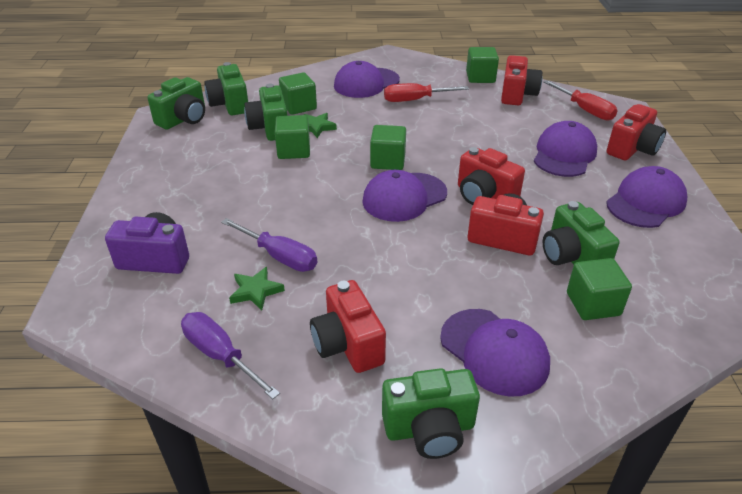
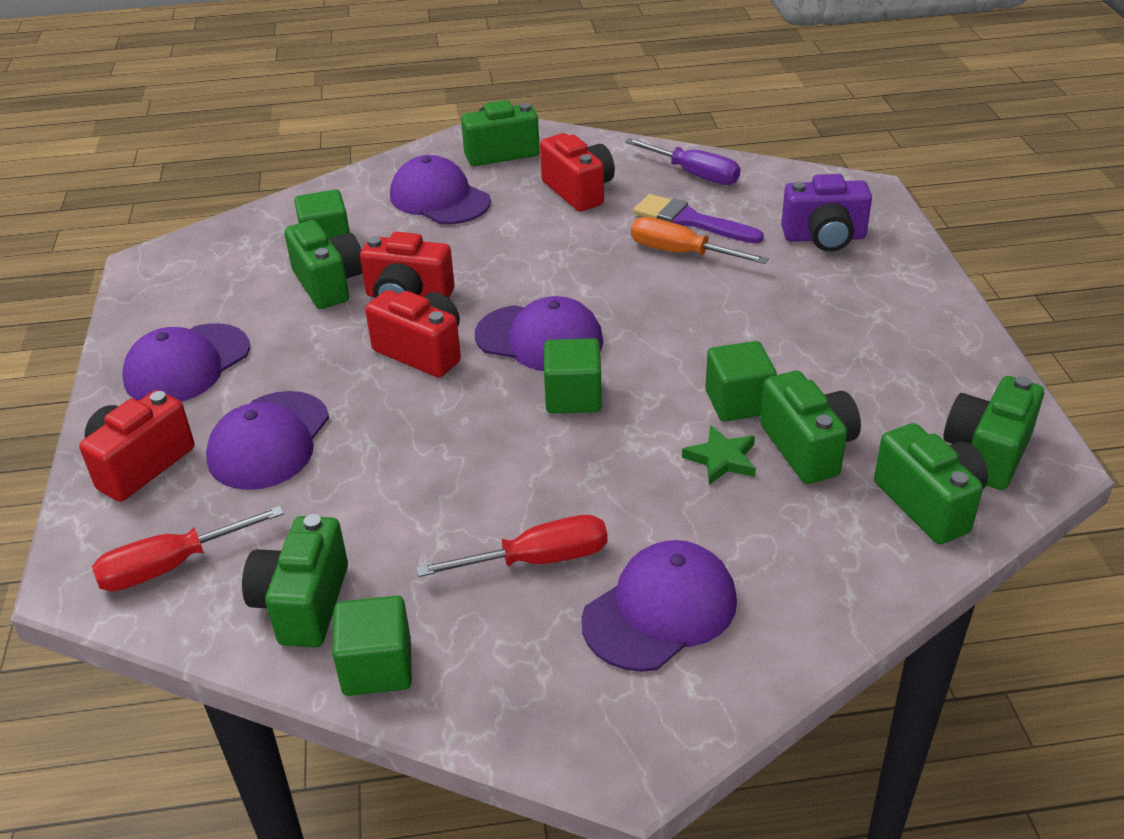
camera: 175 degrees right, 0 degrees up
purple screwdriver [221,218,317,272] -> orange screwdriver [631,217,769,264]
green star [229,267,285,310] -> purple brush [633,194,764,243]
green cube [279,72,317,115] -> none
purple cap [362,170,447,222] -> purple cap turned 60 degrees clockwise [475,296,603,371]
red camera [501,55,542,105] -> green camera [242,514,348,648]
red screwdriver [543,80,618,121] -> red screwdriver turned 75 degrees counterclockwise [92,506,284,591]

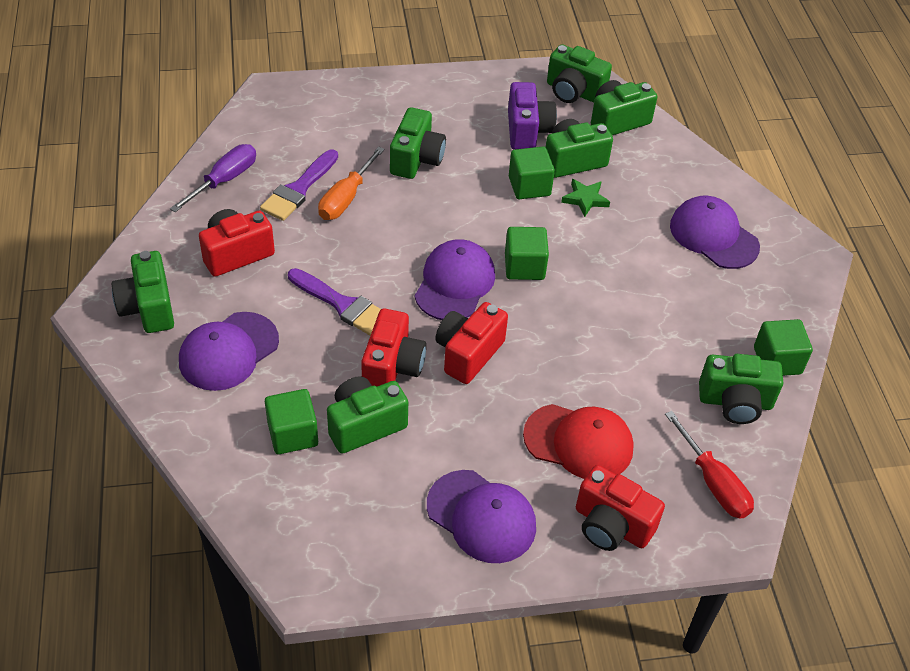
camera: 95 degrees left, 10 degrees up
purple cap [206,391,329,490] -> red cap [523,404,634,479]
red screwdriver [416,515,608,577] -> none
purple camera [781,174,872,252] -> purple camera moved to [508,82,557,150]
none -> purple brush [288,268,381,336]
none -> green camera [390,107,446,179]

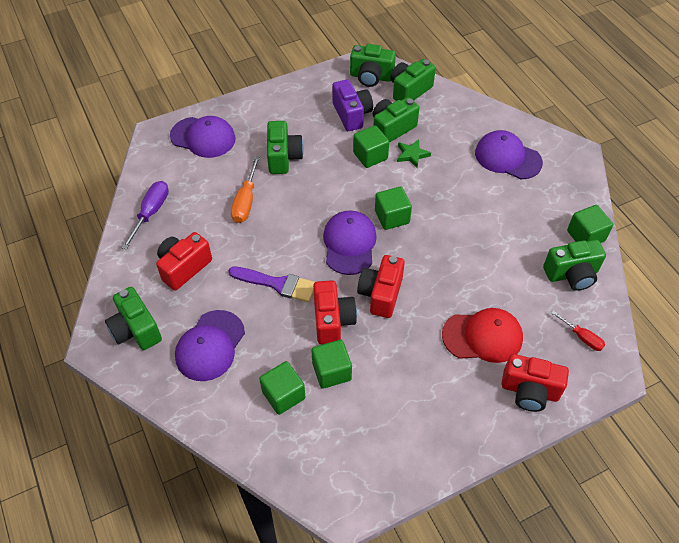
camera: 15 degrees left, 5 degrees up
purple brush [260,149,338,221] -> none
green camera [327,376,408,453] -> green cube [312,340,352,389]
purple cap [427,470,536,563] -> purple cap moved to [170,116,235,158]
red screwdriver [665,411,754,519] -> red screwdriver [551,311,605,351], size x0.63

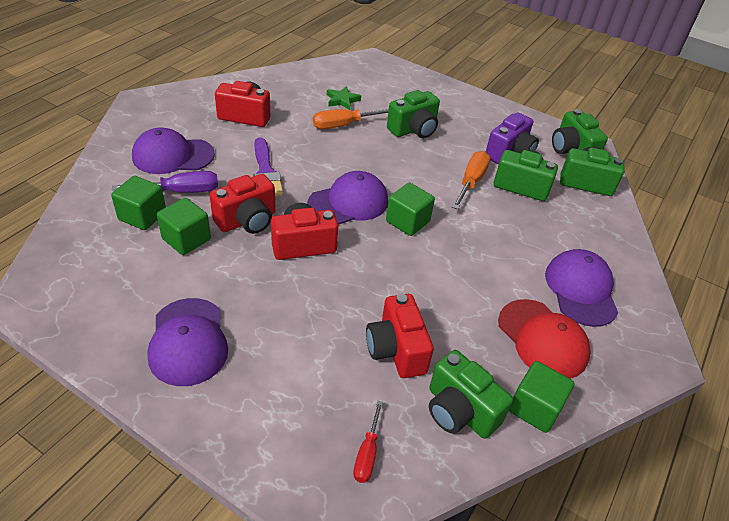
camera: 55 degrees right, 10 degrees down
green camera [105,287,162,350] -> none
purple screwdriver [121,181,169,250] -> purple screwdriver moved to [112,171,218,193]
purple cap [170,116,235,158] -> purple cap moved to [147,298,228,386]
green cube [353,125,389,168] -> orange screwdriver [452,151,490,210]
green star [397,139,431,168] -> green star moved to [327,86,361,110]
red cap [442,308,523,363] -> red cap moved to [498,299,591,379]
red camera [501,354,569,412] -> red camera moved to [366,294,434,378]

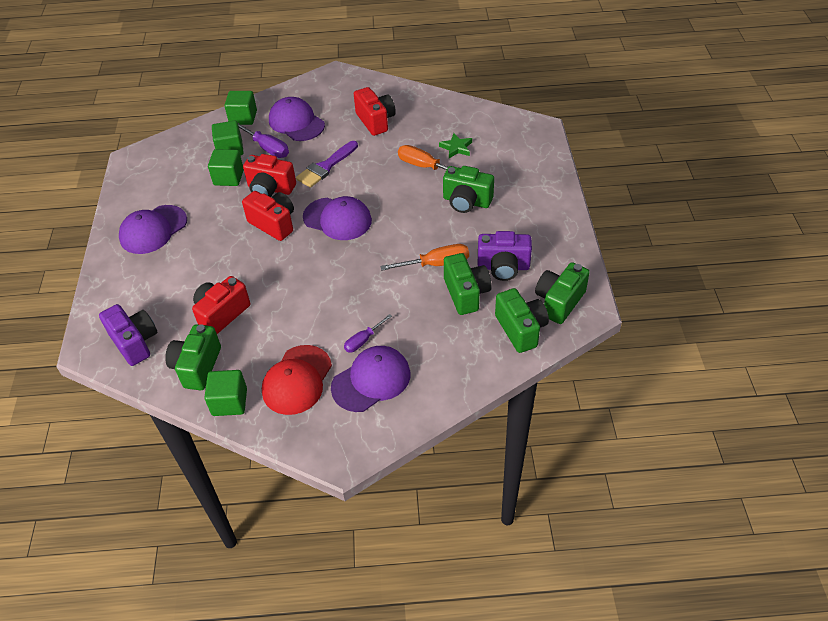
camera: 60 degrees right, 5 degrees up
red screwdriver [353,401,383,483] -> purple camera [99,304,158,366]
green cube [386,183,435,236] -> green cube moved to [224,91,257,125]
none -> purple screwdriver [344,314,392,352]

